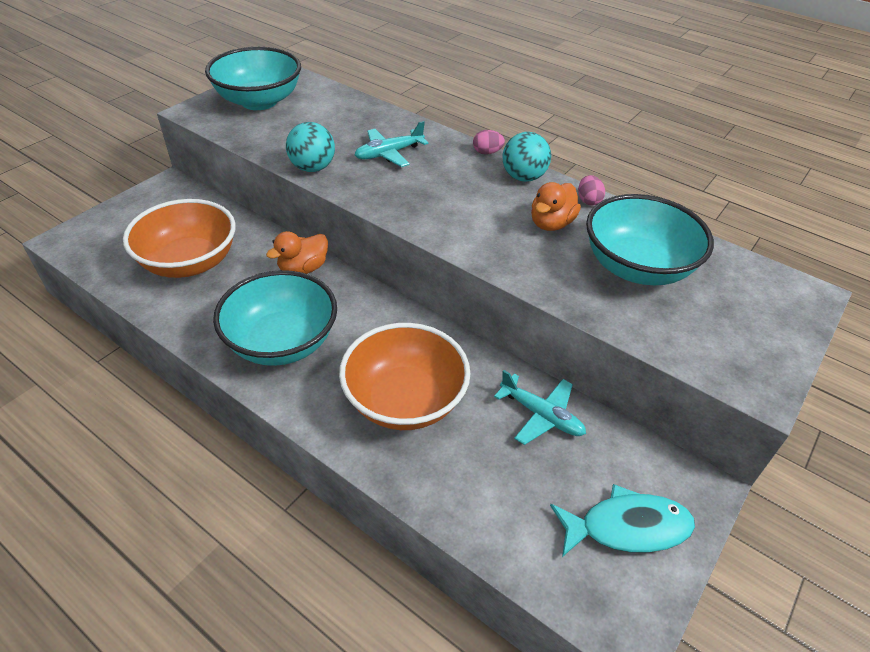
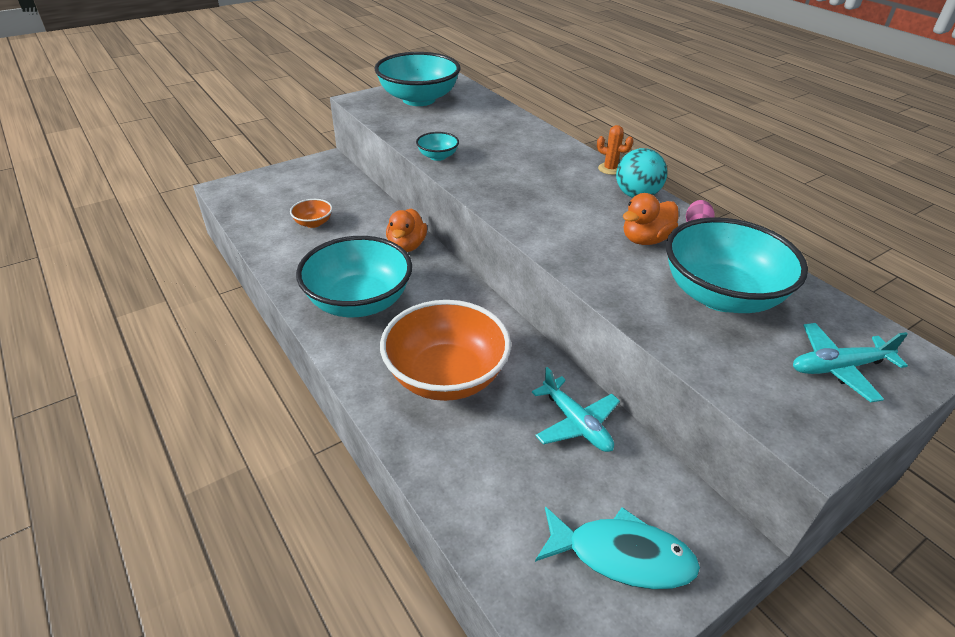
camera: 20 degrees right, 5 degrees down
orange bowl [123,199,236,278] -> orange bowl [290,199,333,228], size x0.44
orange duck [266,231,328,274] -> orange duck turned 60 degrees counterclockwise [386,208,427,252]
turquoise ball [286,122,335,172] -> turquoise bowl [416,132,459,161]
turquoise plane [355,121,429,167] -> turquoise plane moved to [793,323,908,402]
pink egg [473,130,505,155] -> orange cactus [597,125,633,175]

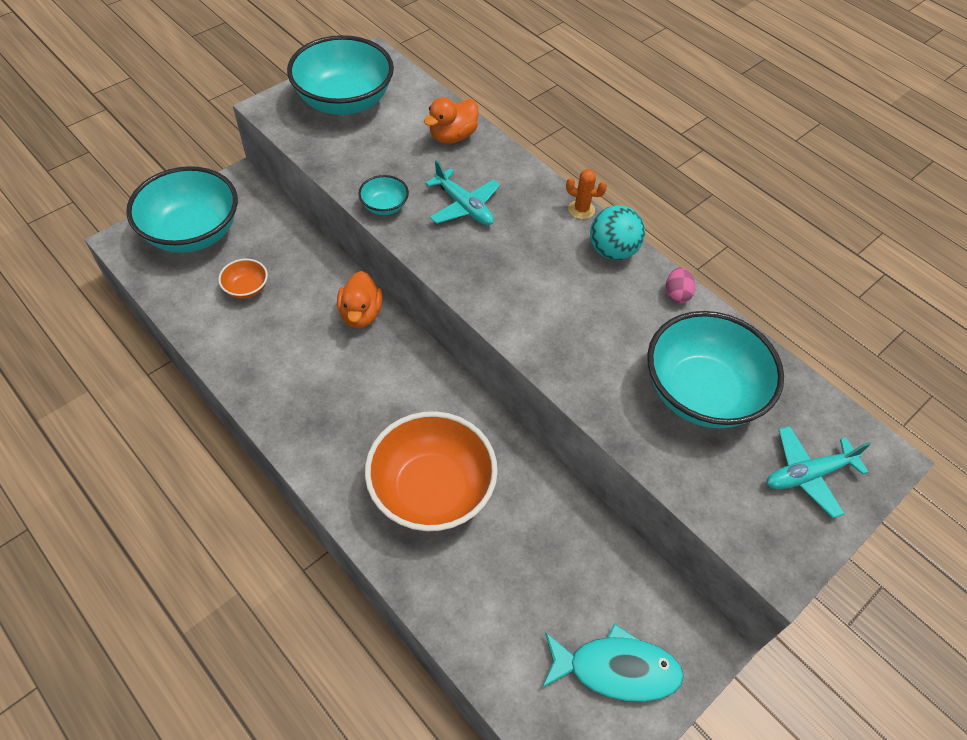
camera: 10 degrees left, 15 degrees up
turquoise bowl [296,236,412,317] -> turquoise bowl moved to [126,166,238,253]
turquoise plane [532,367,620,452] -> turquoise plane moved to [425,160,500,225]
orange duck [623,193,679,245] -> orange duck moved to [424,97,478,144]

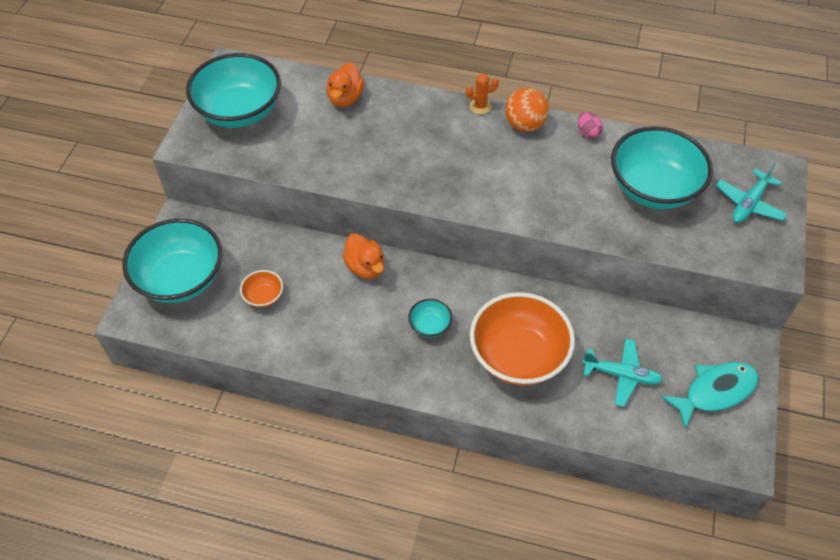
camera: 30 degrees left, 0 degrees up
turquoise bowl [358,175,409,215] -> turquoise bowl moved to [408,299,452,338]
turquoise plane [425,160,500,225] -> turquoise plane moved to [582,339,663,407]
turquoise ball [590,205,645,260] -> orange ball [505,88,549,132]

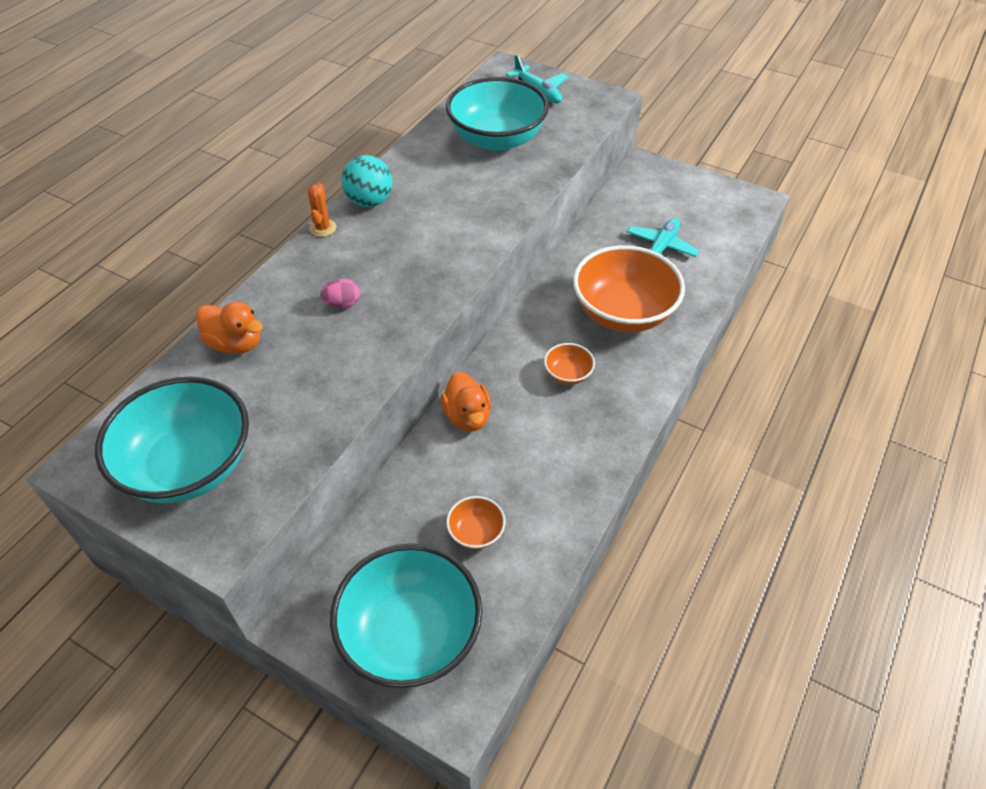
camera: 75 degrees left, 5 degrees down
orange duck [343,233,384,279] -> orange duck turned 90 degrees clockwise [441,371,491,432]
turquoise bowl [408,299,452,338] -> orange bowl [544,343,595,385]
orange ball [505,88,549,132] -> turquoise ball [342,155,392,207]
pink egg [578,112,603,138] -> pink egg moved to [320,279,360,308]
turquoise fish [661,362,759,429] -> none

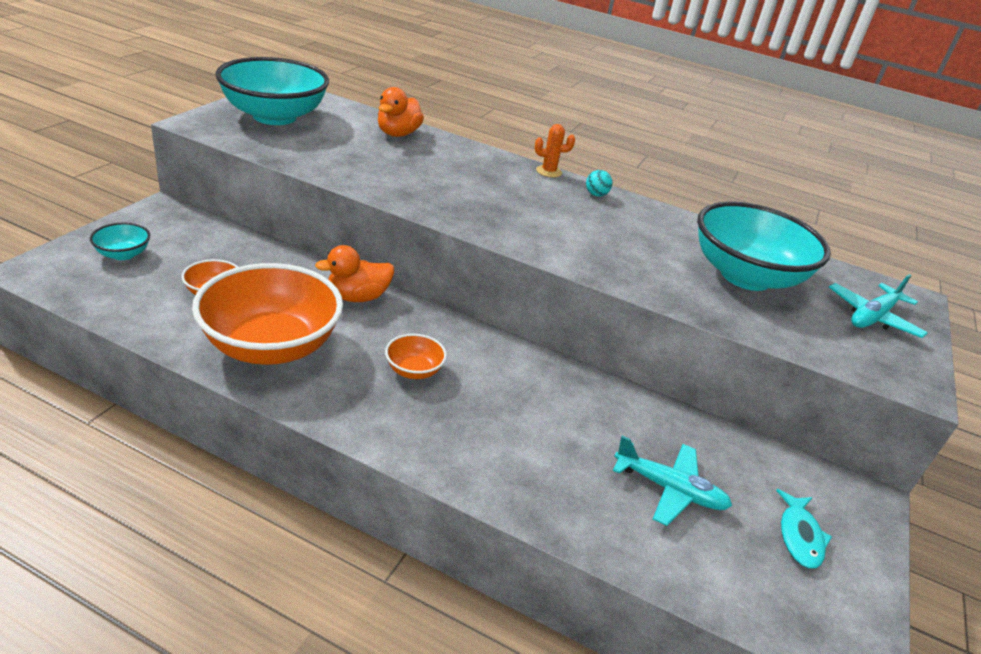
camera: 80 degrees right, 15 degrees down
pink egg [320,279,360,308] -> none
turquoise bowl [330,543,482,688] -> turquoise bowl [90,223,150,260], size x0.44
turquoise ball [342,155,392,207] -> turquoise ball [586,170,613,197], size x0.51
orange bowl [573,245,685,332] -> orange bowl moved to [192,263,343,365]
none -> turquoise fish [776,489,832,569]

